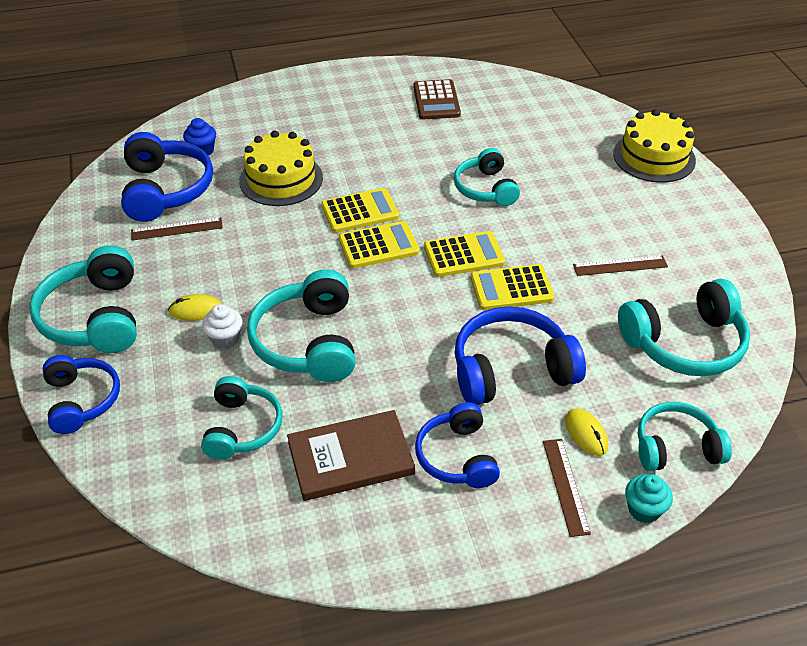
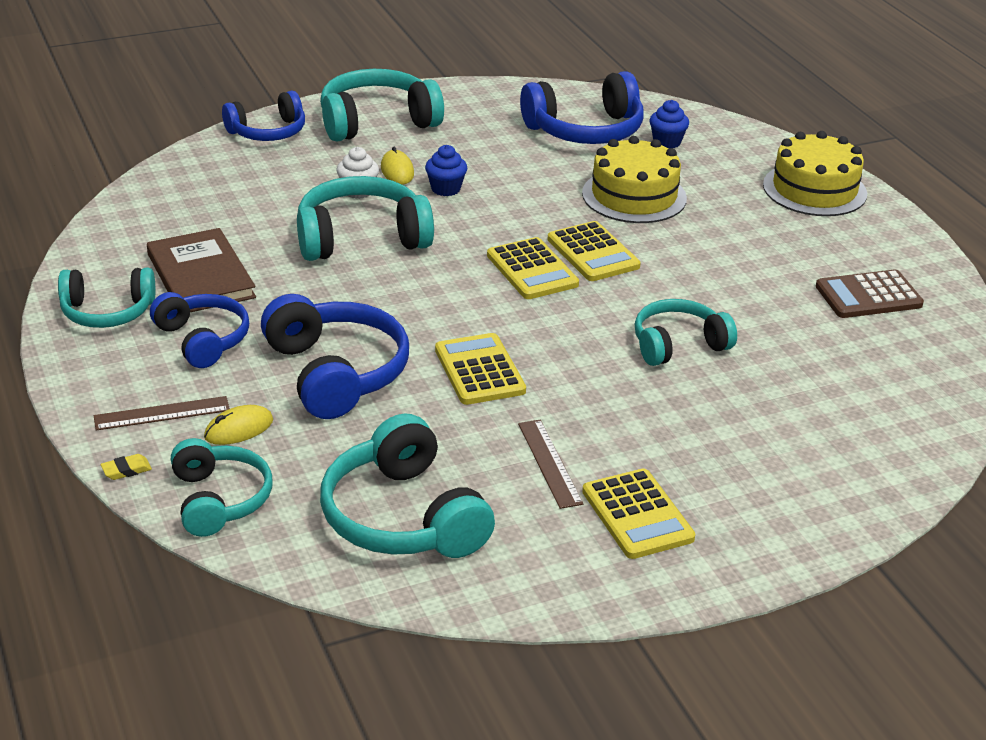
camera: 80 degrees right, 10 degrees down
brown ruler [131,217,223,241] -> none
turquoise headphones [201,376,282,460] -> turquoise headphones moved to [58,268,155,328]
blue headphones [415,402,500,488] -> blue headphones turned 75 degrees clockwise [150,292,249,368]
yellow calculator [424,231,506,277] -> yellow calculator moved to [582,468,696,559]
yellow cake [613,109,696,183] -> yellow cake moved to [763,131,867,216]
turquoise cupcake [625,474,673,523] -> yellow eraser [101,454,152,480]
none -> blue cupcake [425,145,467,196]

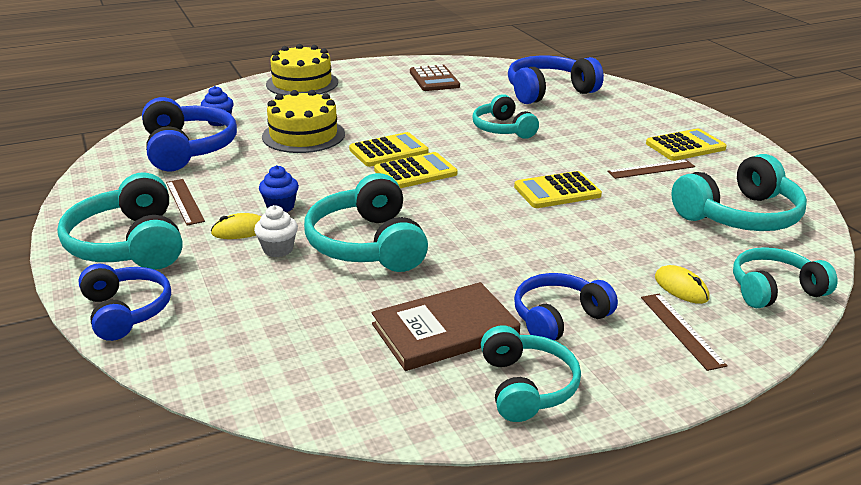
camera: 90 degrees left, 5 degrees down
yellow eraser [101,454,152,480] -> none
blue headphones [261,294,409,419] -> blue headphones moved to [508,56,604,104]
none -> brown ruler [166,179,205,226]

